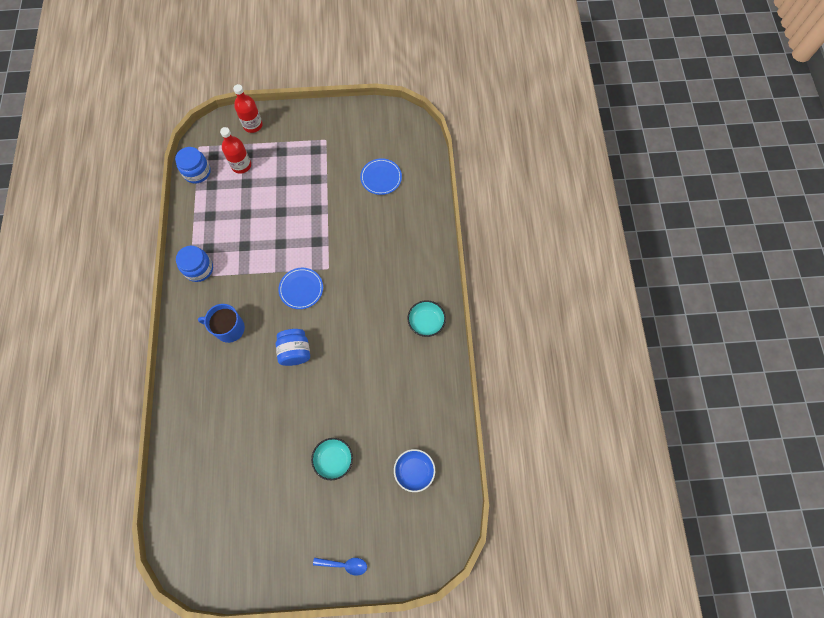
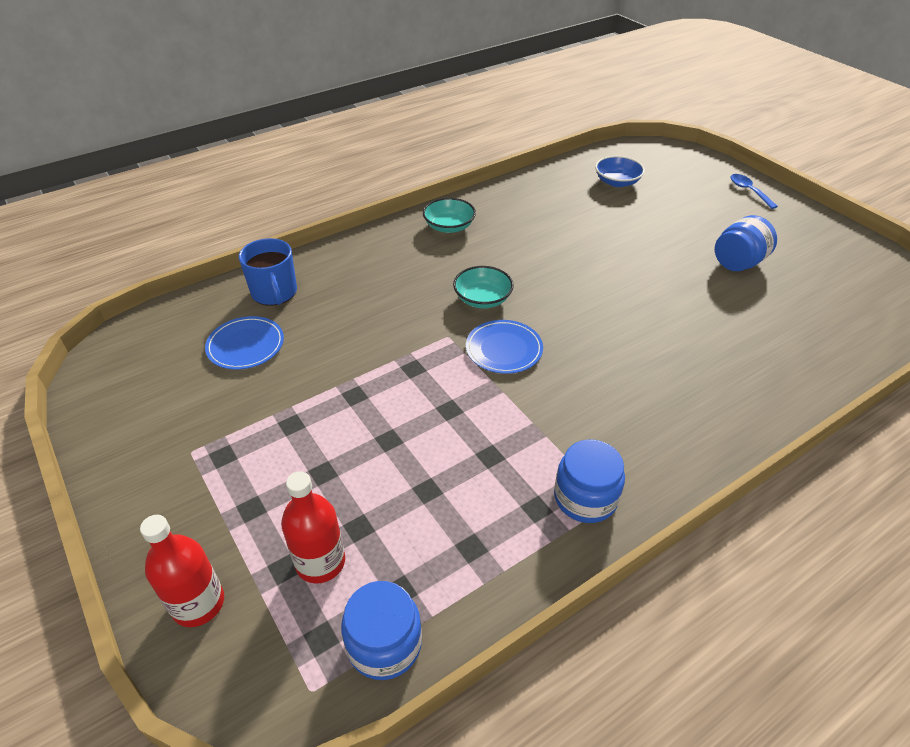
camera: 120 degrees left, 25 degrees down
blue mug [198,304,245,343] -> blue mug moved to [239,238,297,306]
blue jar [276,329,310,366] -> blue jar moved to [715,215,777,271]
turquoise bowl [311,438,353,481] -> turquoise bowl moved to [453,266,514,309]

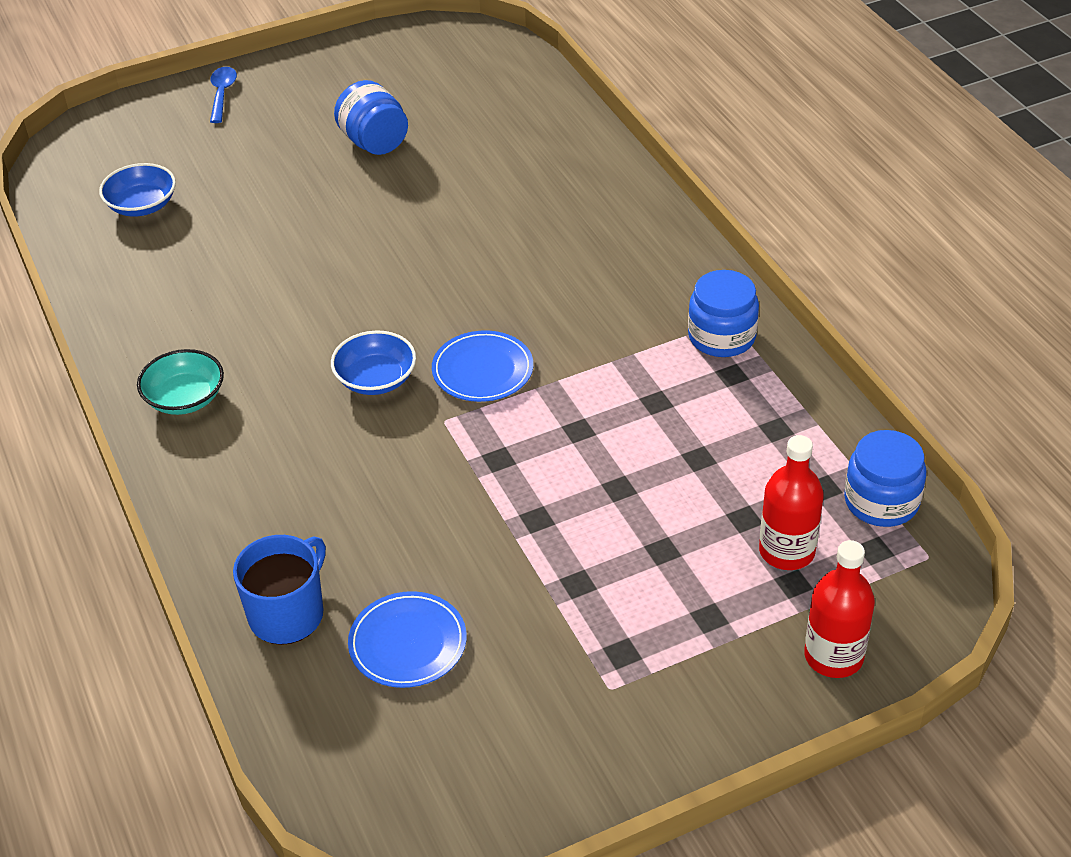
camera: 80 degrees left, 0 degrees up
blue mug [239,238,297,306] -> blue mug turned 45 degrees counterclockwise [233,535,326,645]
turquoise bowl [453,266,514,309] -> blue bowl [331,331,416,395]
blue spoon [730,174,778,209] -> blue spoon turned 105 degrees clockwise [210,67,237,123]

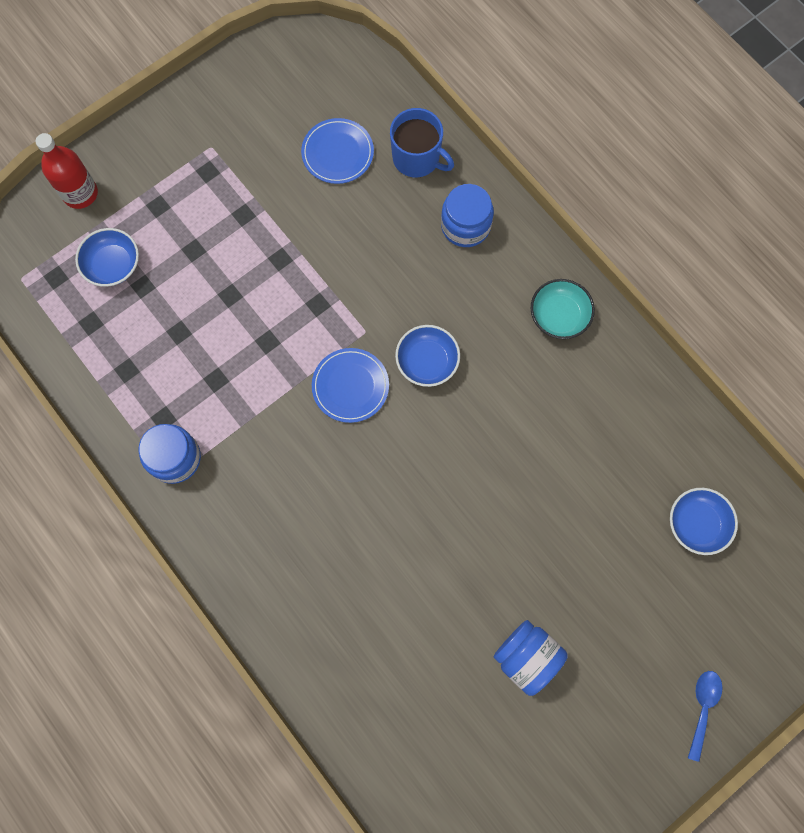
camera: 165 degrees right, 30 degrees up
blue spoon [210,67,237,123] -> blue spoon turned 150 degrees counterclockwise [688,671,723,762]
blue mug [233,535,326,645] -> blue mug turned 75 degrees counterclockwise [390,108,454,178]
red bottle [759,435,824,570] -> blue bowl [75,228,139,287]
blue jar [844,430,926,527] -> blue jar moved to [441,184,494,247]

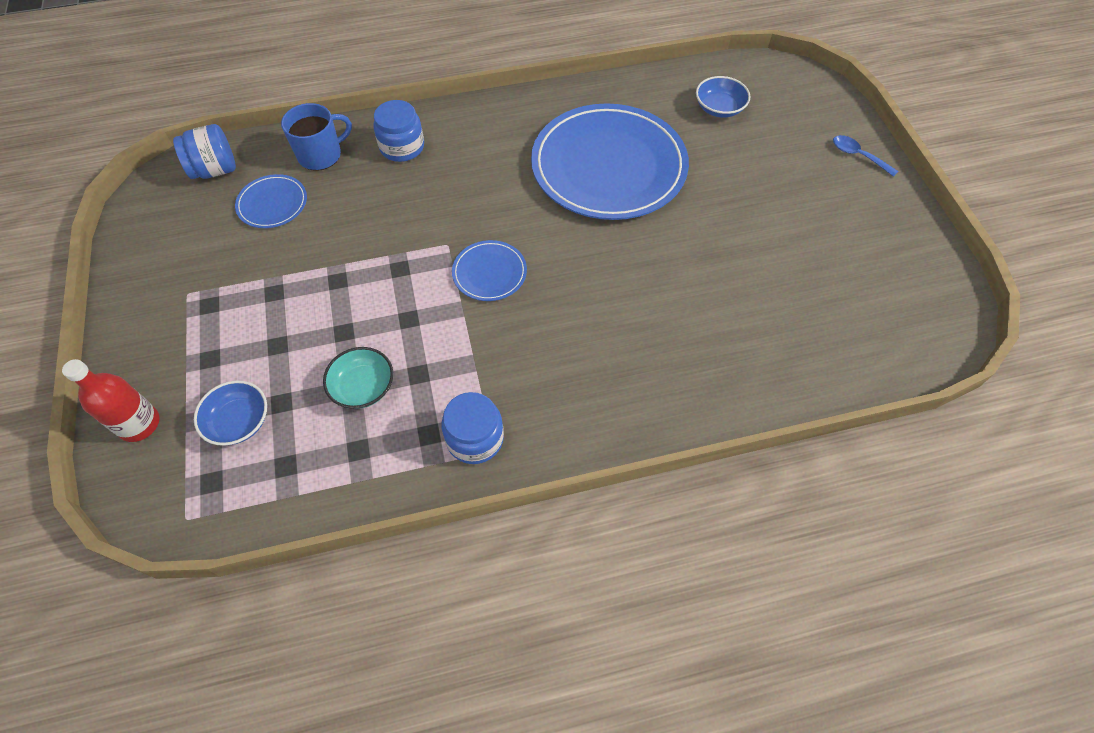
camera: 65 degrees left, 15 degrees down
blue bowl [395,325,460,387] -> none
blue jar [494,620,568,696] -> blue jar moved to [173,124,236,179]
turquoise bowl [531,279,595,339] -> turquoise bowl moved to [323,347,393,409]
none -> blue plate [531,103,689,220]

